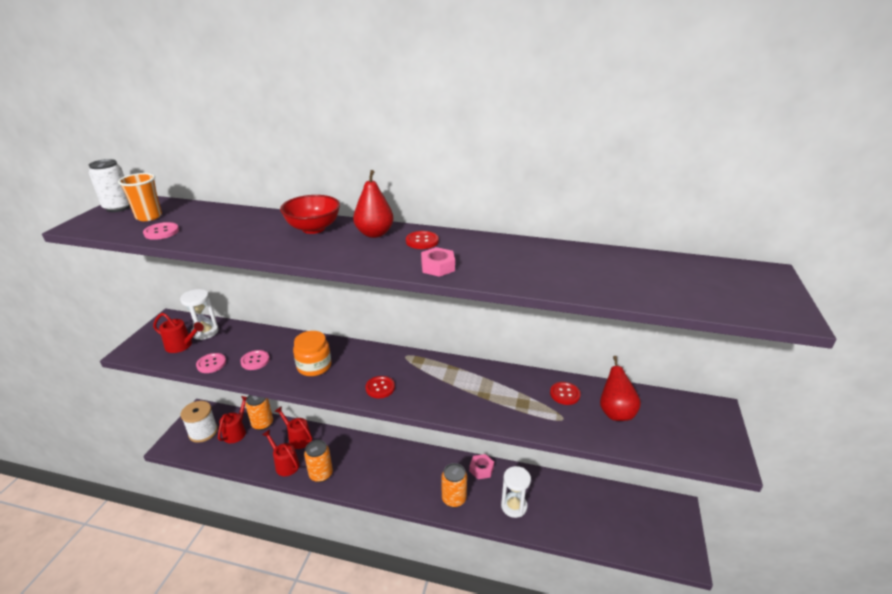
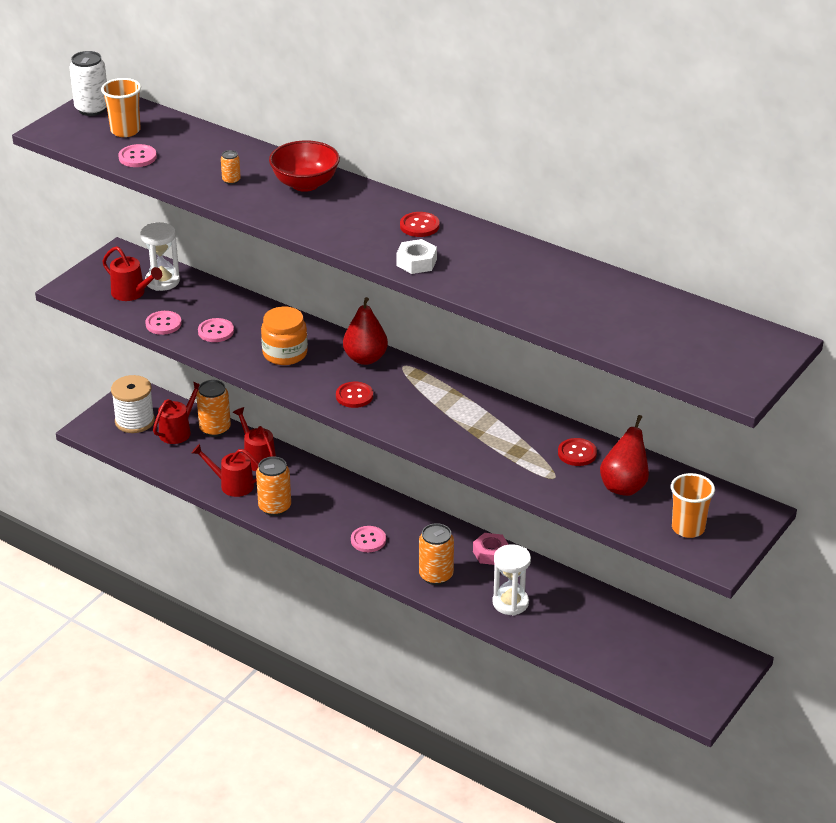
camera: 20 degrees right, 5 degrees up
red watering can [262,430,300,476] -> red watering can turned 45 degrees counterclockwise [192,444,259,497]
red pear [353,170,394,238] -> red pear moved to [343,297,388,365]
pink nut [421,247,455,277] -> white nut [396,239,437,274]
none -> orange can [221,150,241,184]
none -> pink button [351,526,386,552]
none -> orange cup [671,473,715,538]

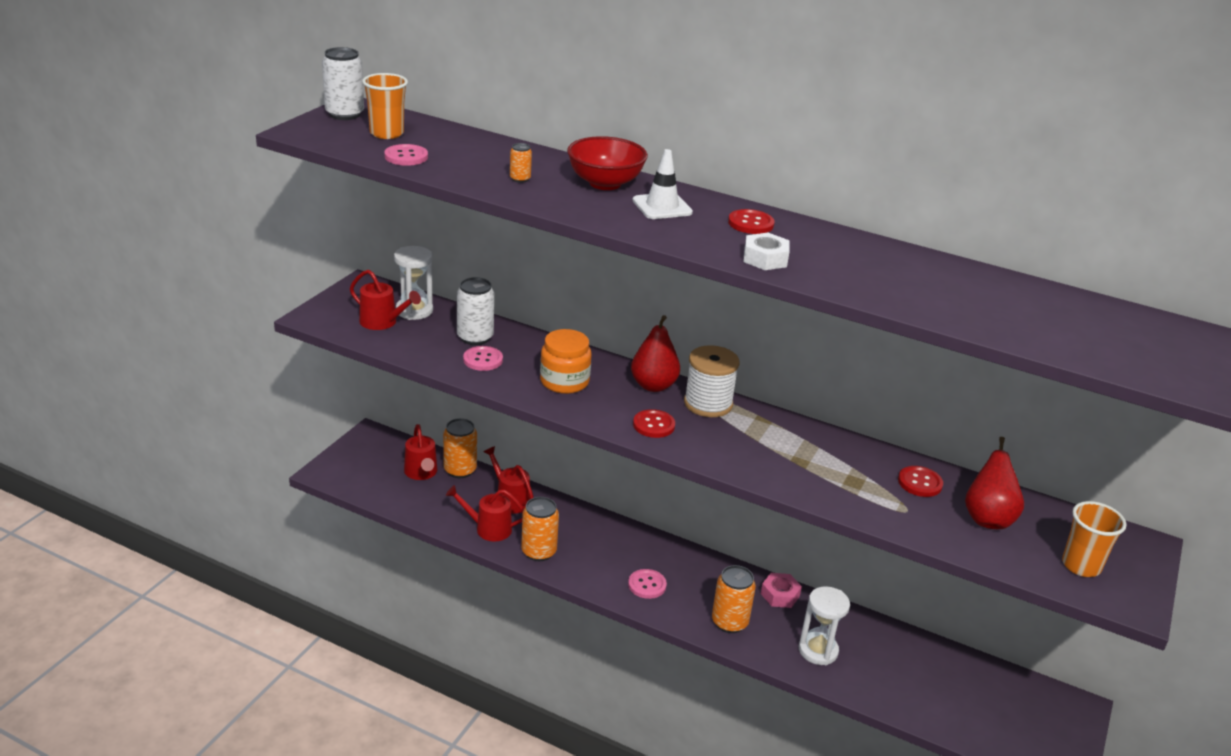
camera: 10 degrees left, 5 degrees down
white spool [111,375,155,433] -> white spool moved to [684,345,740,417]
pink button [145,311,182,335] -> none
red watering can [153,382,200,444] -> red watering can turned 135 degrees clockwise [404,424,437,480]
none -> white can [457,277,494,345]
none -> white traffic cone [632,149,693,219]

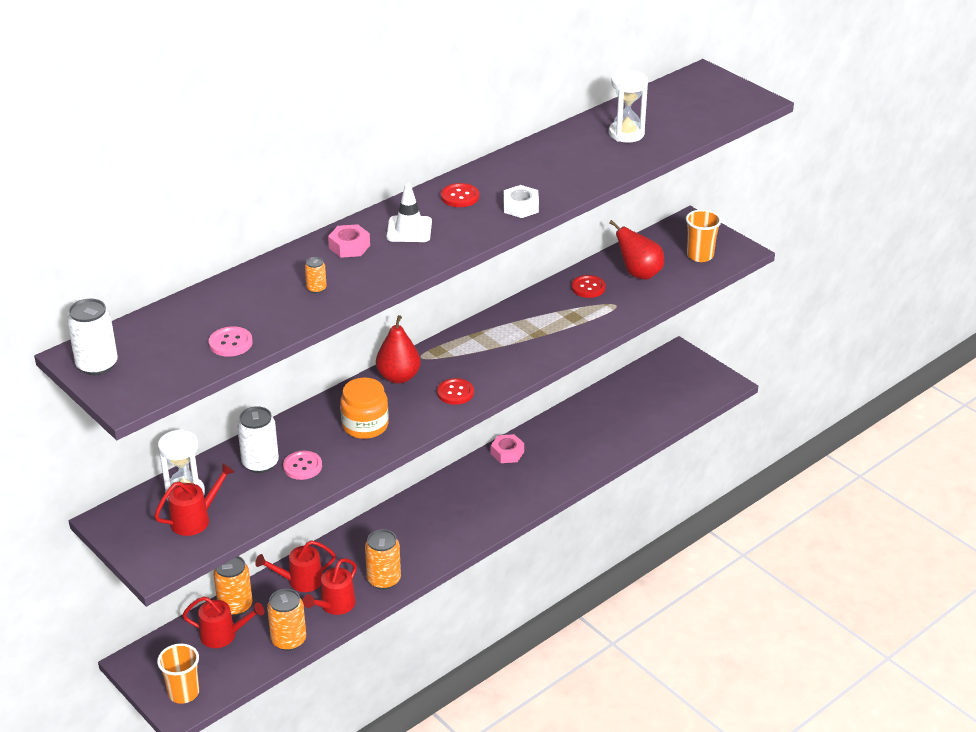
camera: 65 degrees left, 5 degrees up
orange cup [362,73,408,139] -> orange cup moved to [157,643,199,704]
red bowl [567,136,648,190] -> pink nut [328,224,370,258]
pink button [628,569,667,599] -> none
white spool [684,345,740,417] -> none
orange can [712,565,756,633] -> orange can moved to [267,589,306,651]
white hourglass [799,586,850,665] -> white hourglass moved to [609,70,648,143]

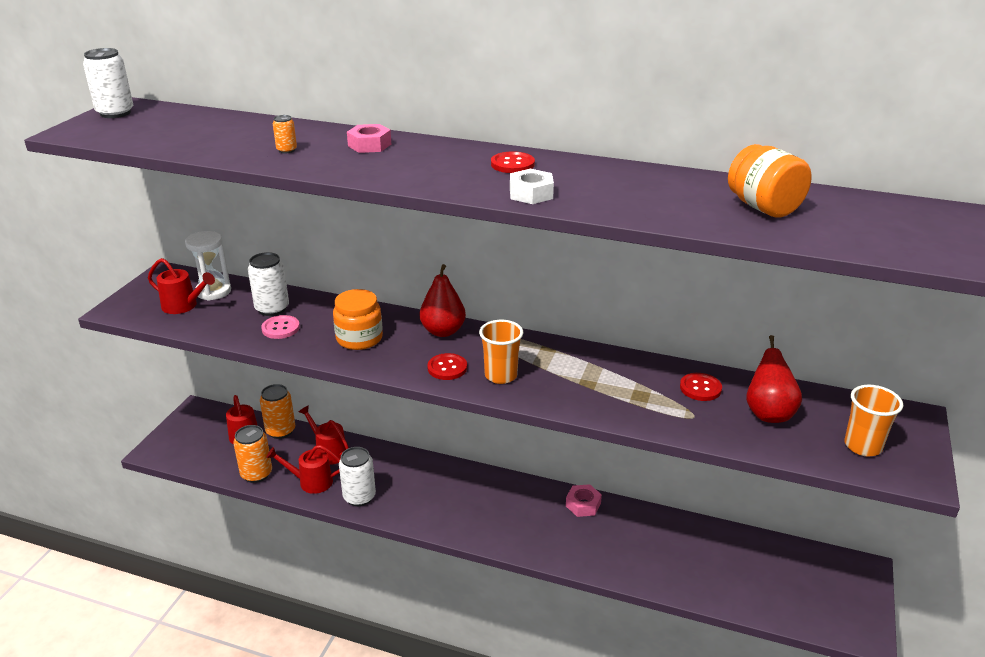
camera: 60 degrees right, 5 degrees down
orange cup [157,643,199,704] -> orange cup moved to [479,320,523,384]
pink button [209,326,253,357] -> none
orange can [365,529,401,590] -> white can [339,447,376,506]
white traffic cone [387,183,432,242] -> none
white hourglass [609,70,648,143] -> orange jar [728,144,811,218]

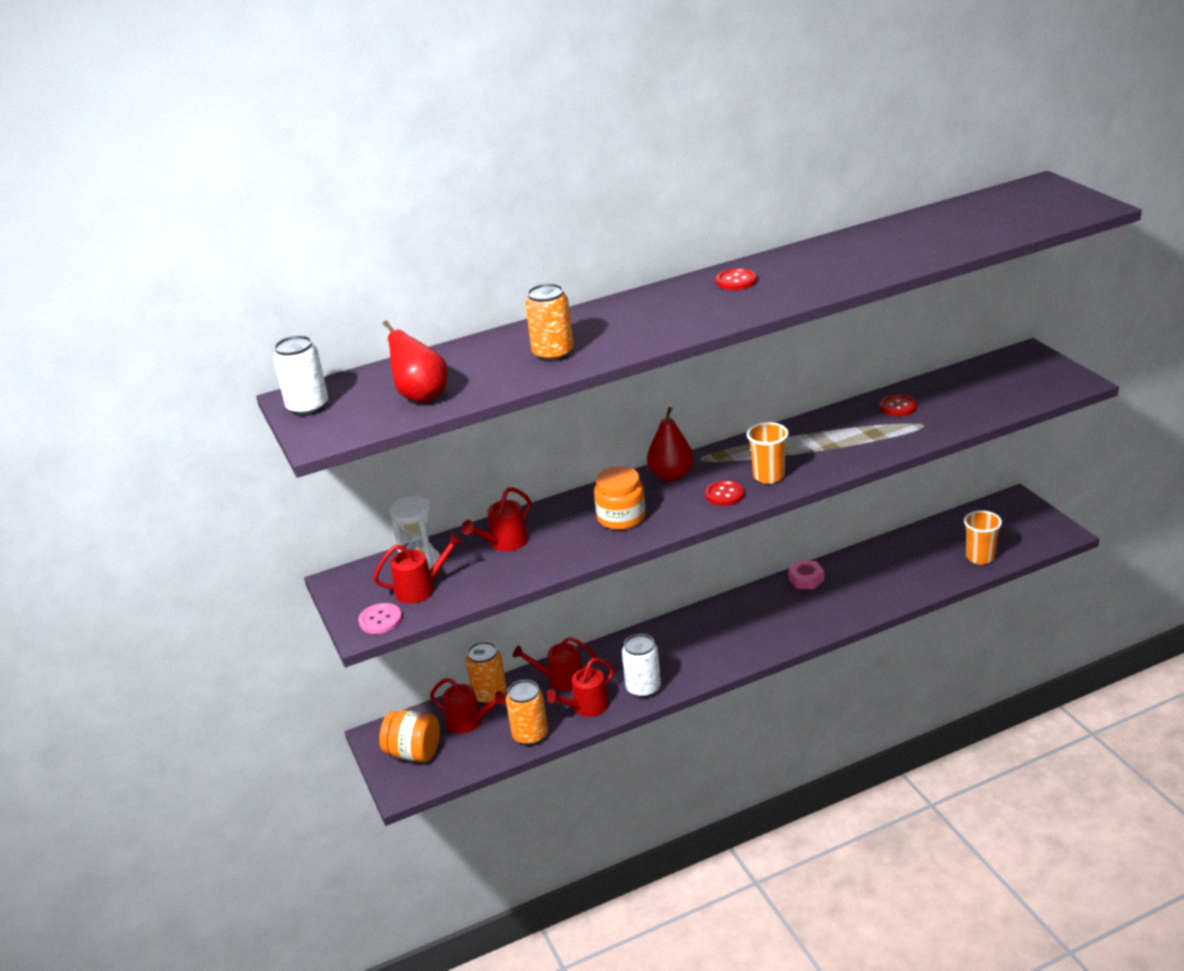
camera: 40 degrees left, 0 degrees up
white can [248,252,289,316] -> red watering can [461,487,531,551]
pink button [261,315,300,339] -> pink button moved to [359,603,402,634]
orange can [273,115,297,153] -> orange can [525,283,573,362], size x1.98
pink nut [347,124,391,153] -> none
white nut [510,169,554,204] -> none
orange jar [728,144,811,218] -> orange jar moved to [379,710,440,762]
red pear [746,335,802,423] -> red pear moved to [383,321,448,403]
orange cup [844,385,903,456] -> orange cup moved to [964,510,1002,565]

